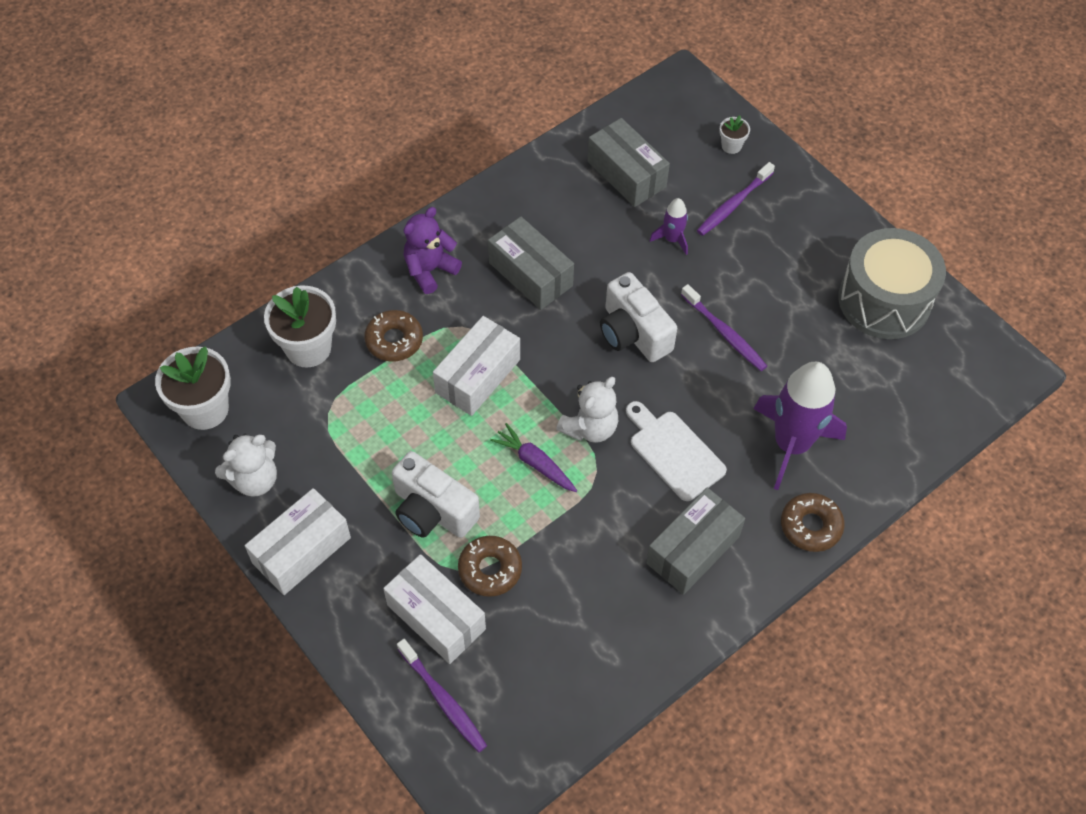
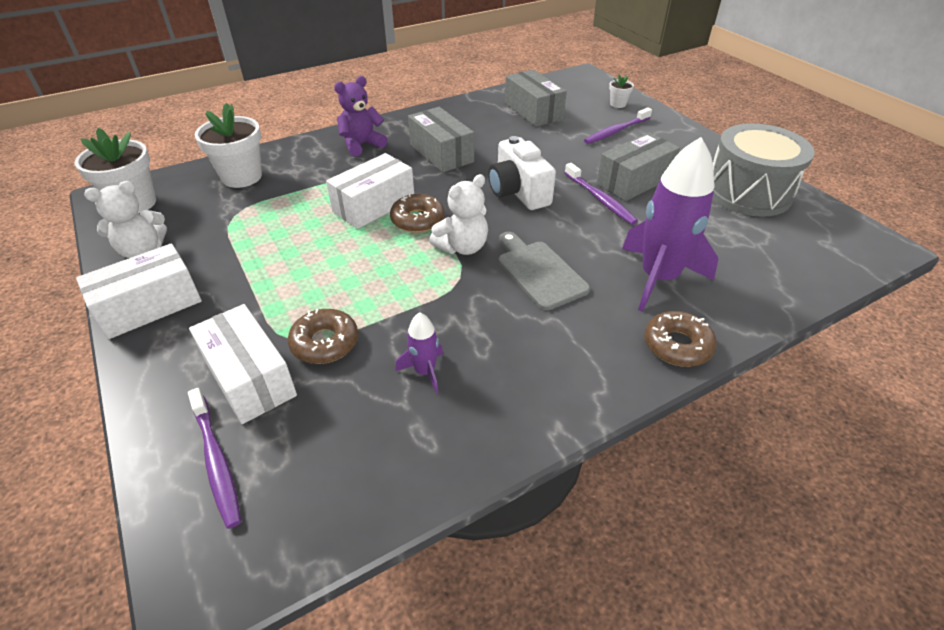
camera: 10 degrees right, 15 degrees down
brown donut [364,310,423,361] -> brown donut moved to [390,194,445,233]
white camera [392,451,480,538] -> none
purple carrot [490,423,577,492] -> none
white cutting board [626,401,727,501] -> grey cutting board [499,232,590,310]
grey box [646,488,745,595] -> grey box moved to [597,133,680,201]
purple rocket [649,198,688,255] -> purple rocket moved to [395,312,443,393]

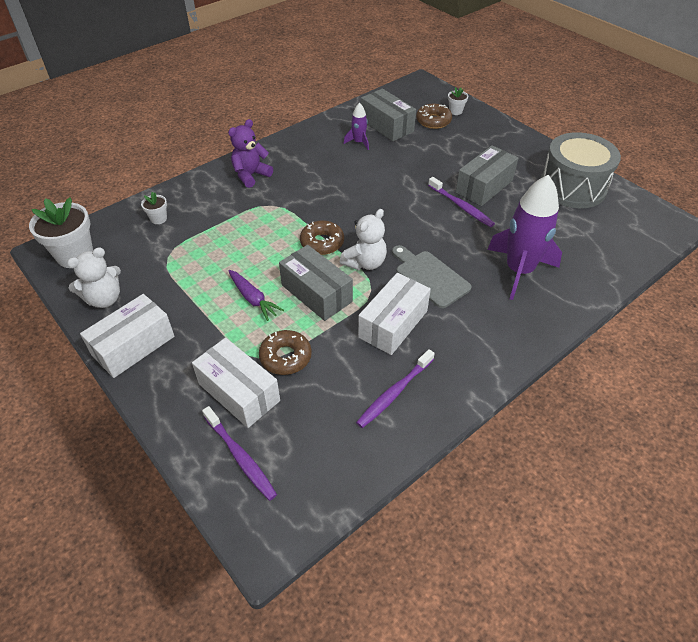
camera: 10 degrees left, 5 degrees up
white flower pot [195,103,262,188] -> white flower pot [141,192,167,224], size x0.48
white box [326,153,414,229] -> white box moved to [358,273,431,355]
purple rocket [395,312,443,393] -> purple rocket moved to [343,103,369,150]
grey box [408,107,474,172] -> grey box moved to [279,245,353,321]
white camera [488,136,556,210] -> none
purple toothbrush [584,108,652,144] -> purple toothbrush moved to [356,349,435,428]
brown donut [644,311,717,367] -> brown donut moved to [416,104,452,129]
none -> purple carrot [228,270,284,321]

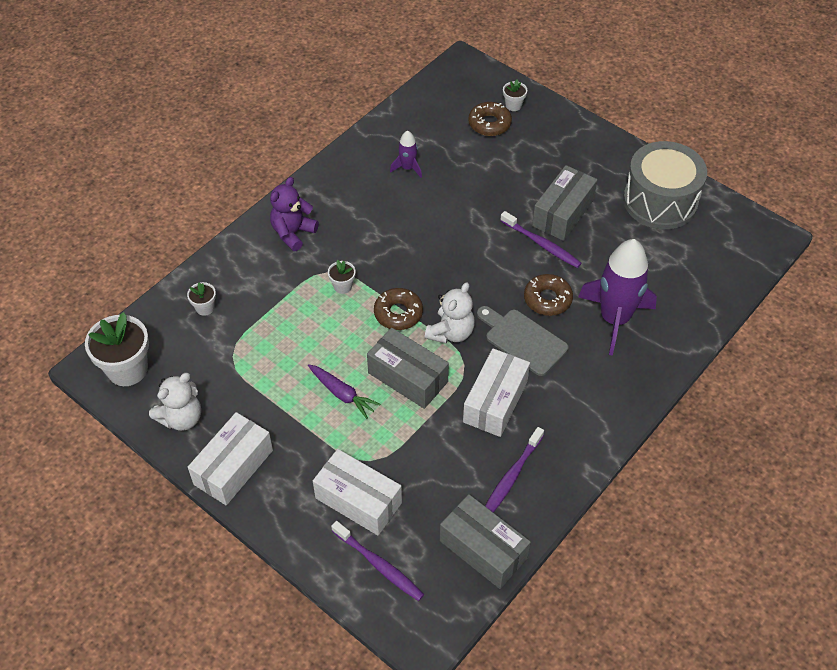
camera: 10 degrees left, 5 degrees up
brown donut [259,330,312,375] -> brown donut moved to [524,274,573,316]
grey box [361,88,416,141] -> grey box moved to [440,494,531,589]
none -> white flower pot [328,260,356,294]

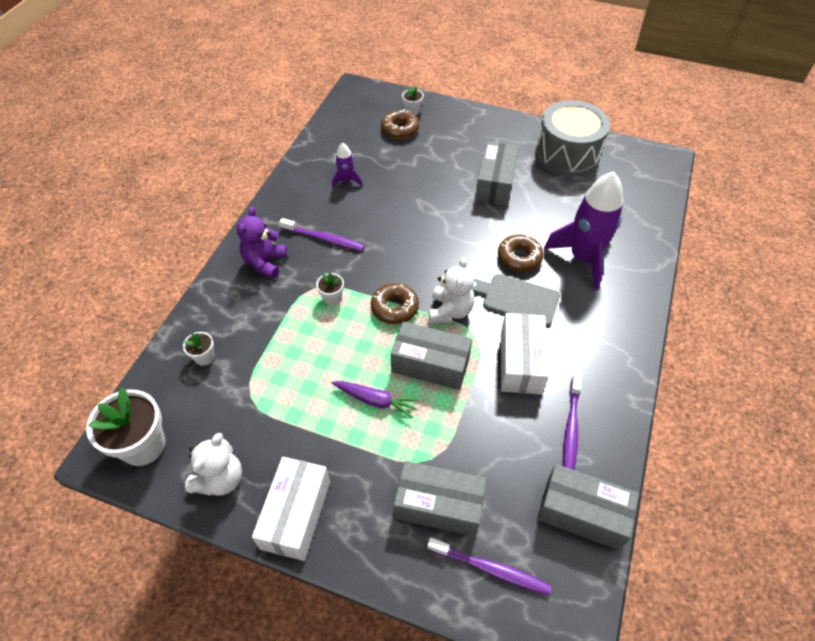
camera: 20 degrees left, 0 degrees up
white box [313,449,402,535] -> grey box [394,461,486,537]
purple toothbrush [500,211,581,268] -> purple toothbrush moved to [279,218,365,251]

